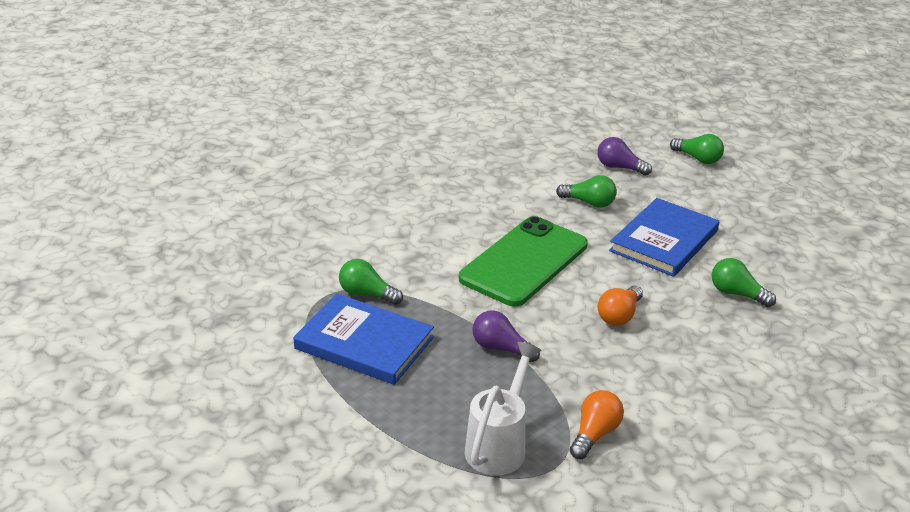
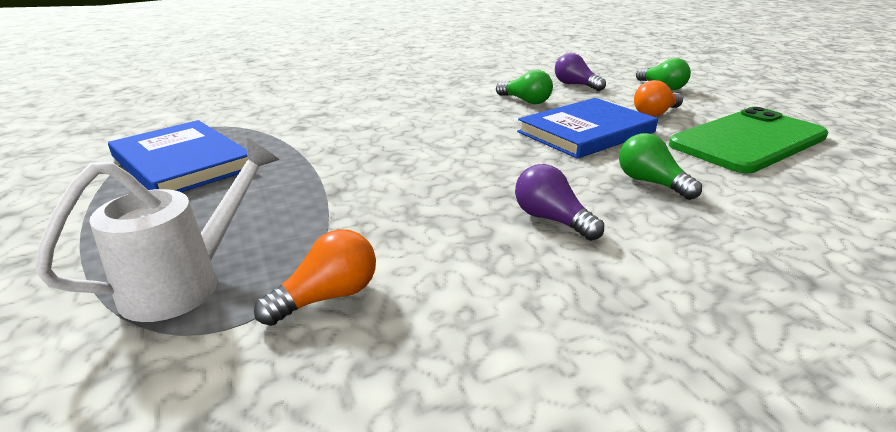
camera: 20 degrees right, 5 degrees down
green light bulb [339,259,403,305] -> none
green phone [459,216,588,307] -> green phone moved to [669,107,828,173]
purple light bulb [472,310,540,362] -> purple light bulb moved to [515,164,604,241]
orange light bulb [598,285,643,326] -> orange light bulb moved to [634,80,683,117]

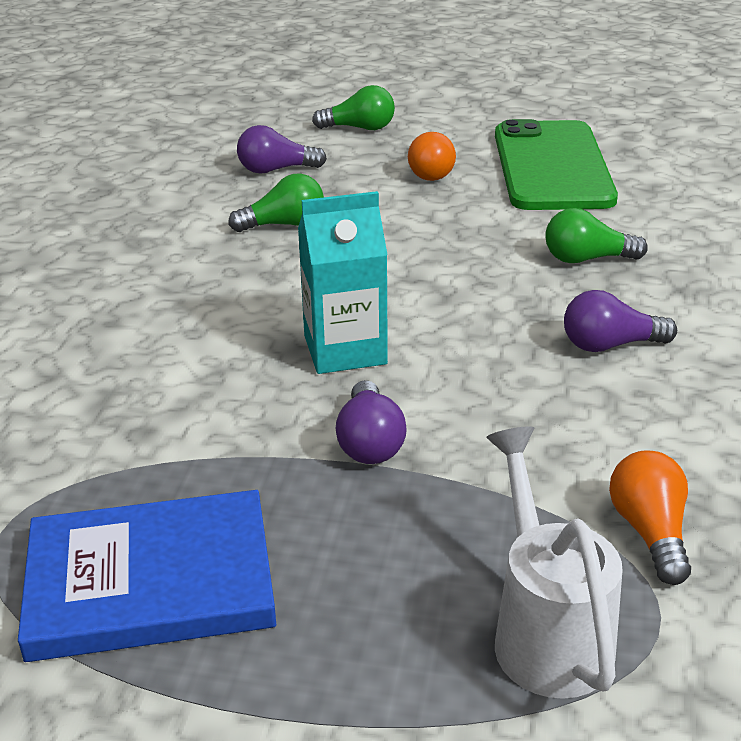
camera: 55 degrees left, 5 degrees up
blue book [517,98,658,159] -> none
none -> turquoise carton [298,191,388,374]
none -> purple light bulb [336,380,407,464]

